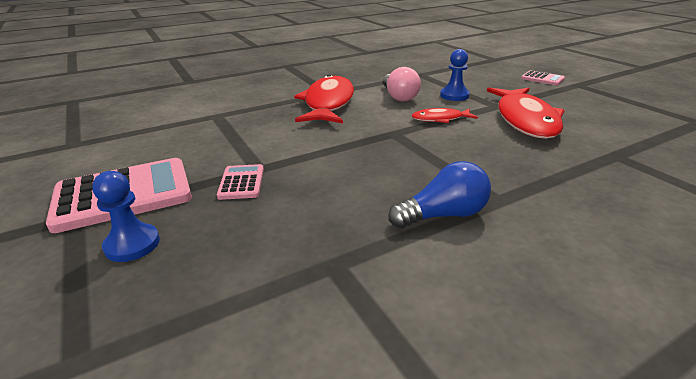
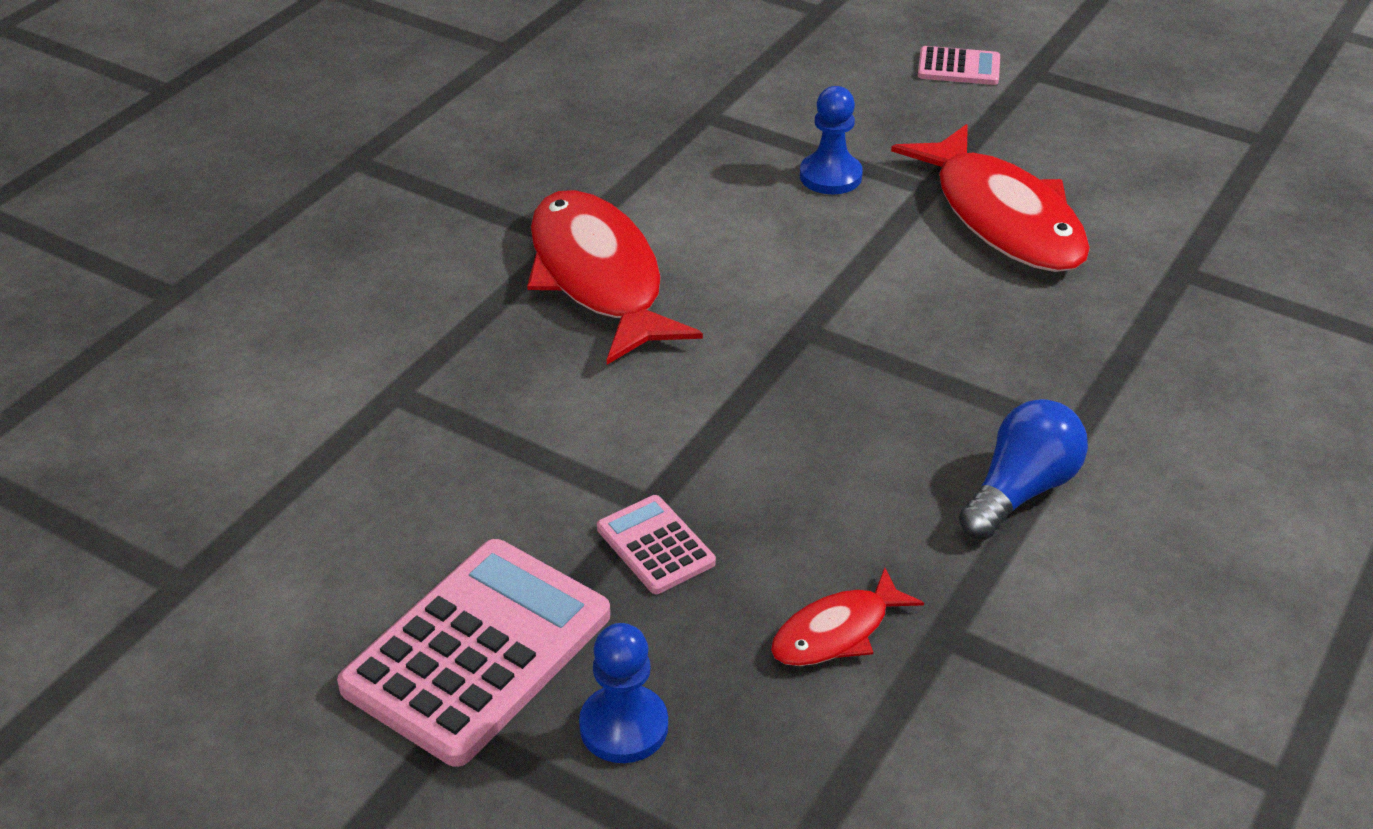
camera: 30 degrees left, 10 degrees up
pink light bulb [383,67,421,101] -> none
red fish [412,108,478,123] -> red fish moved to [771,568,924,666]

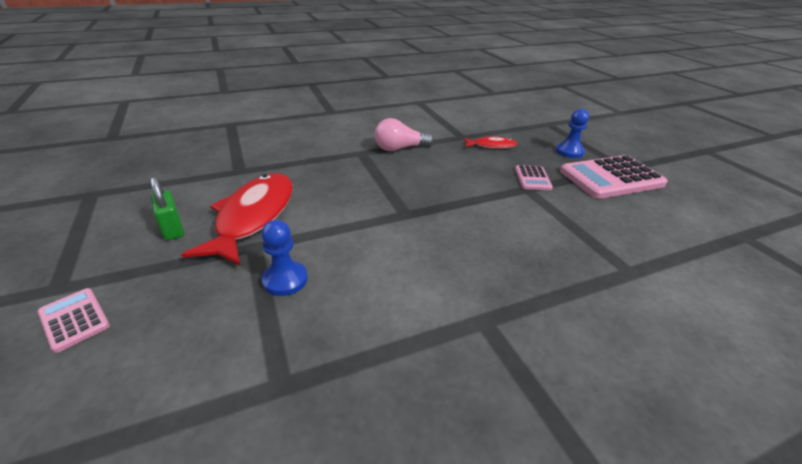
camera: 145 degrees left, 5 degrees down
red fish [527,190,703,365] -> none
blue light bulb [959,399,1088,540] -> pink light bulb [375,118,434,151]
none -> green padlock [150,176,184,240]

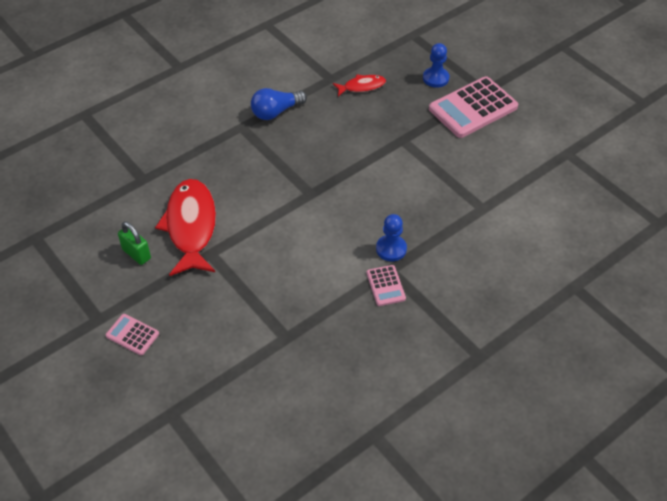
camera: 15 degrees left, 15 degrees up
blue pawn [261,220,308,296] -> blue pawn moved to [376,214,407,261]
pink light bulb [375,118,434,151] -> blue light bulb [251,88,307,120]
pink calculator [515,165,553,190] -> pink calculator moved to [367,265,406,306]

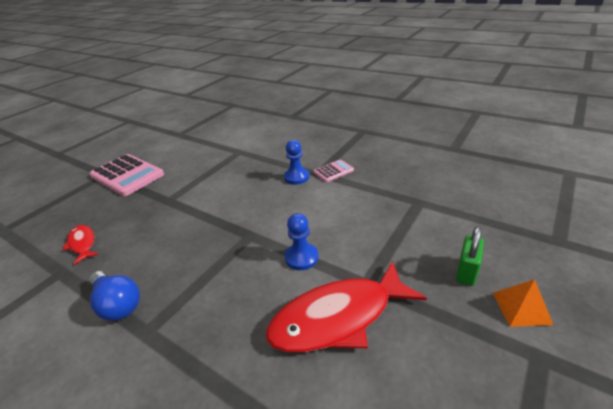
camera: 105 degrees left, 15 degrees down
pink calculator [106,314,159,355] -> orange pyramid [493,279,553,327]
green padlock [118,221,151,265] -> green padlock moved to [456,226,484,286]
blue pawn [423,43,450,88] -> blue pawn moved to [285,213,319,270]

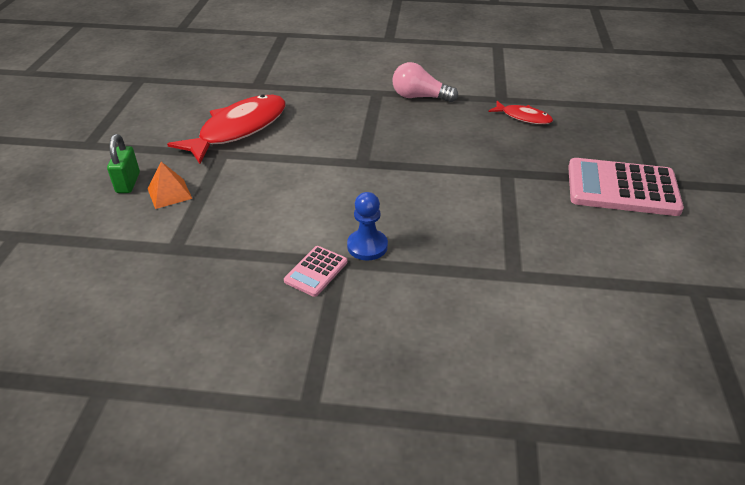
camera: 150 degrees right, 5 degrees up
blue light bulb [88,271,140,321] -> pink light bulb [392,62,458,102]
blue pawn [285,213,319,270] -> none
orange pyramid [493,279,553,327] -> orange pyramid moved to [147,162,192,209]

